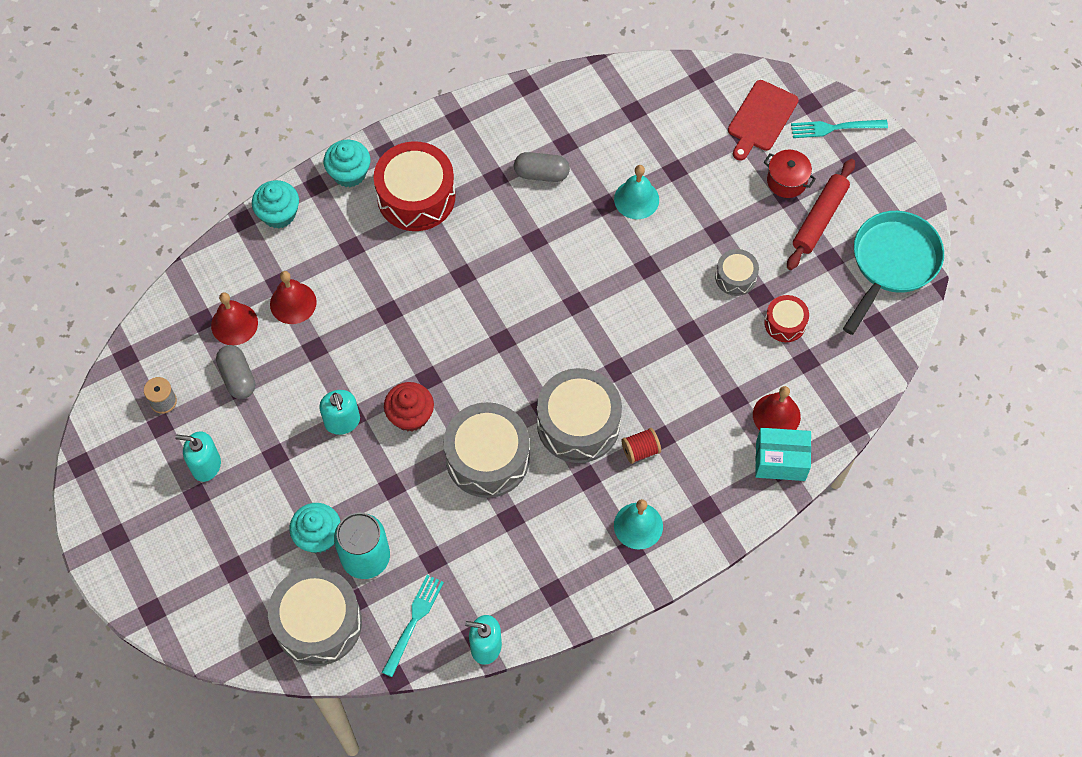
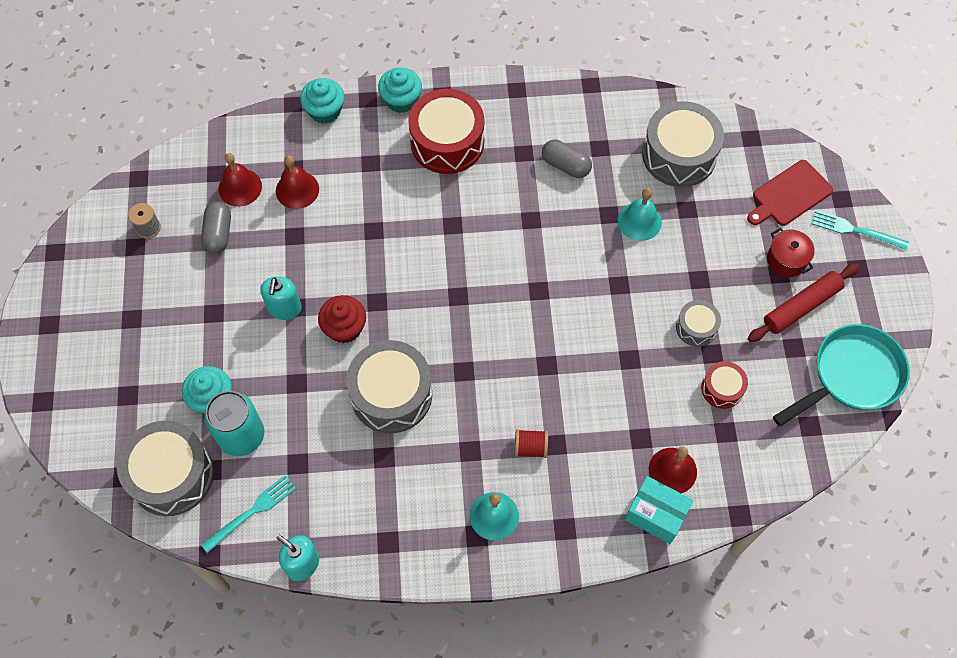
camera: 25 degrees right, 0 degrees up
turquoise soap dispenser [175,431,221,482] -> none
grey drum [537,368,622,463] -> grey drum moved to [642,101,724,187]

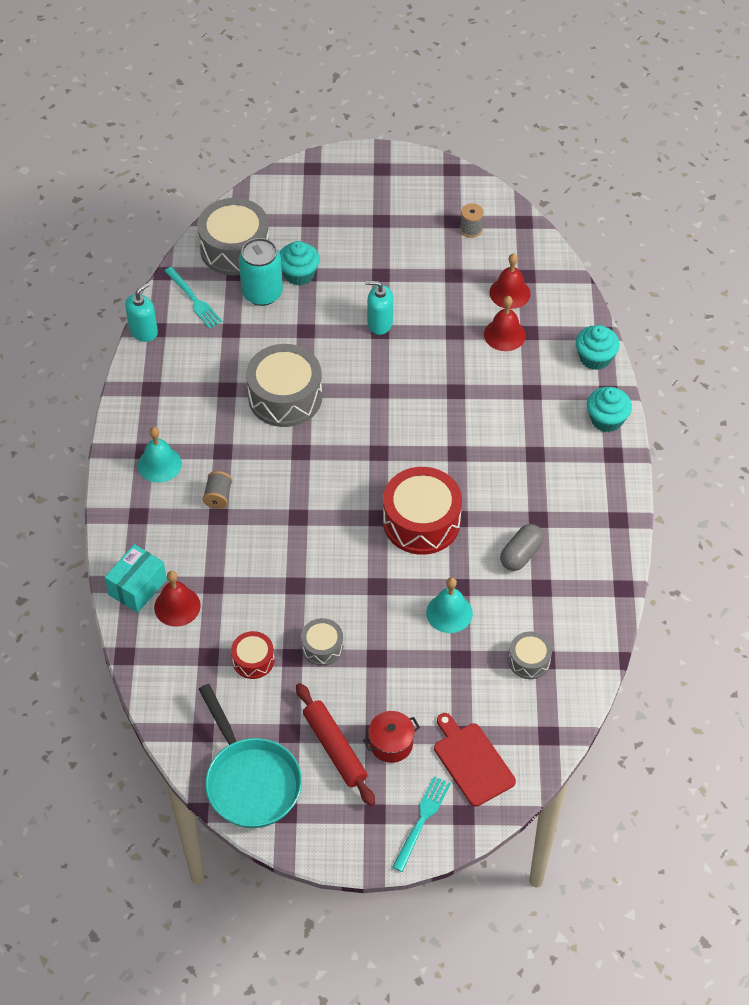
camera: 95 degrees right, 10 degrees down
grey capsule [201,201,231,253] -> none
red cupcake [318,295,366,343] -> none
red drum [408,89,485,174] -> red drum moved to [383,467,462,555]
red spool [515,429,548,458] -> grey spool [203,471,232,509]
grey drum [642,101,724,187] -> grey drum [509,632,552,679], size x0.51

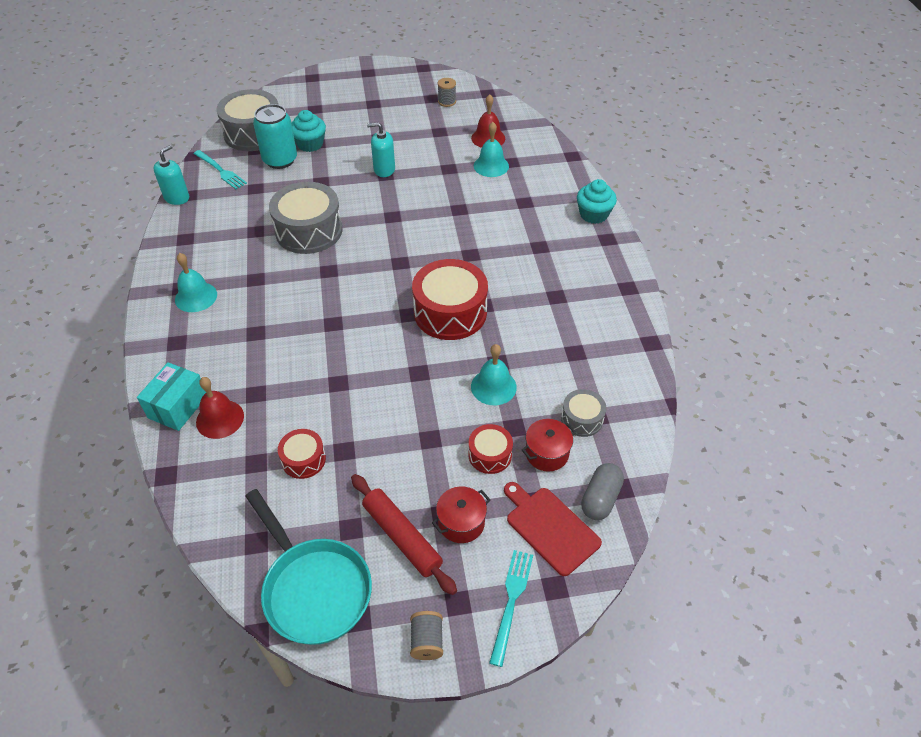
camera: 10 degrees left, 5 degrees down
grey spool [203,471,232,509] -> grey spool moved to [410,611,443,660]
grey drum [301,618,343,666] -> none
red bell [484,296,526,351] -> turquoise bell [474,122,509,177]
grey capsule [500,524,544,571] -> grey capsule moved to [581,463,624,520]
turquoise cupcake [576,325,620,370] -> none
none -> red drum [468,424,513,474]
none -> red pot [522,419,576,472]

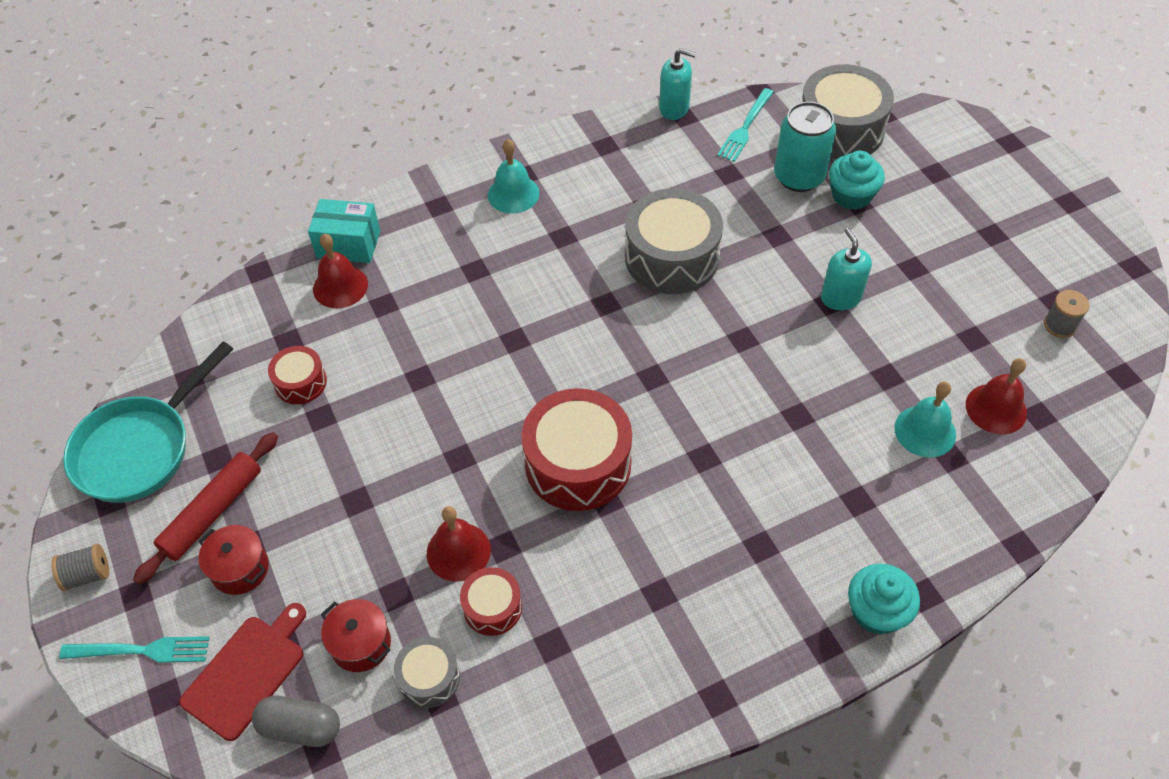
camera: 75 degrees right, 5 degrees up
red drum [468,424,513,474] -> red drum moved to [460,567,522,636]
turquoise bell [471,344,517,405] -> red bell [427,506,491,582]

